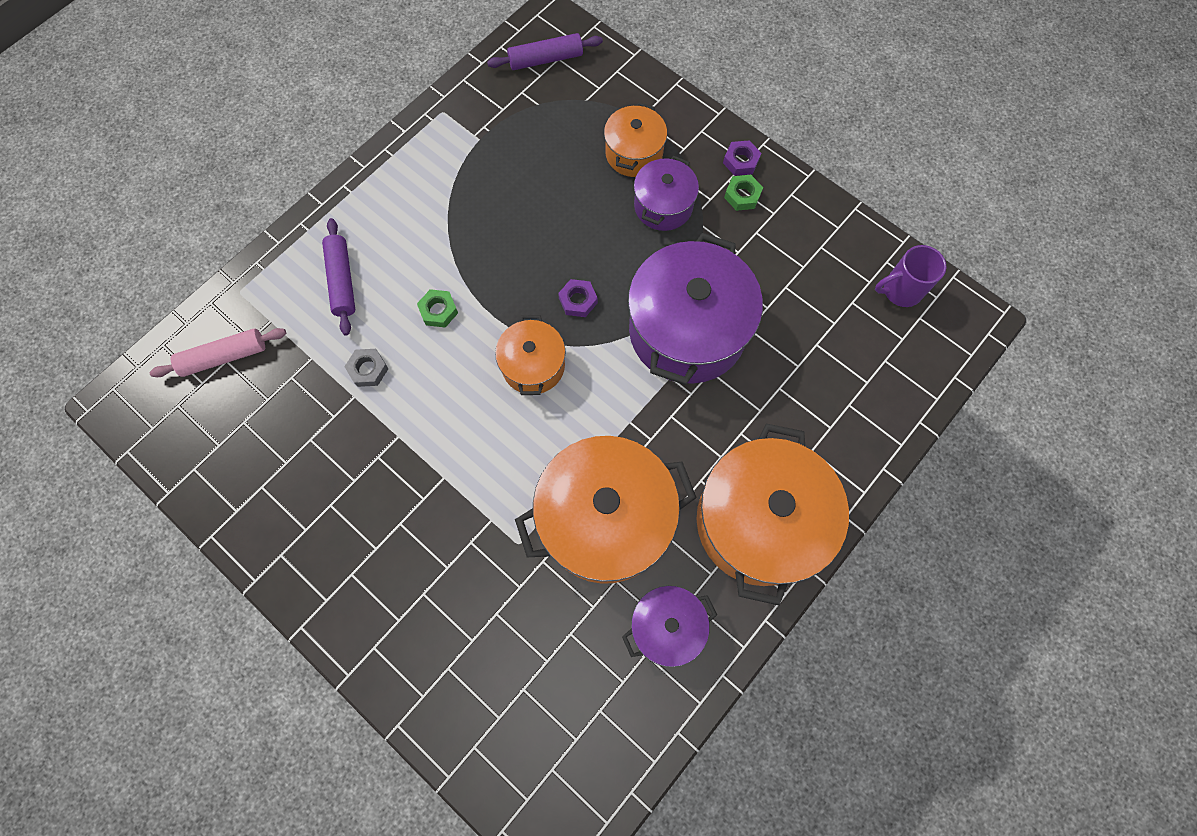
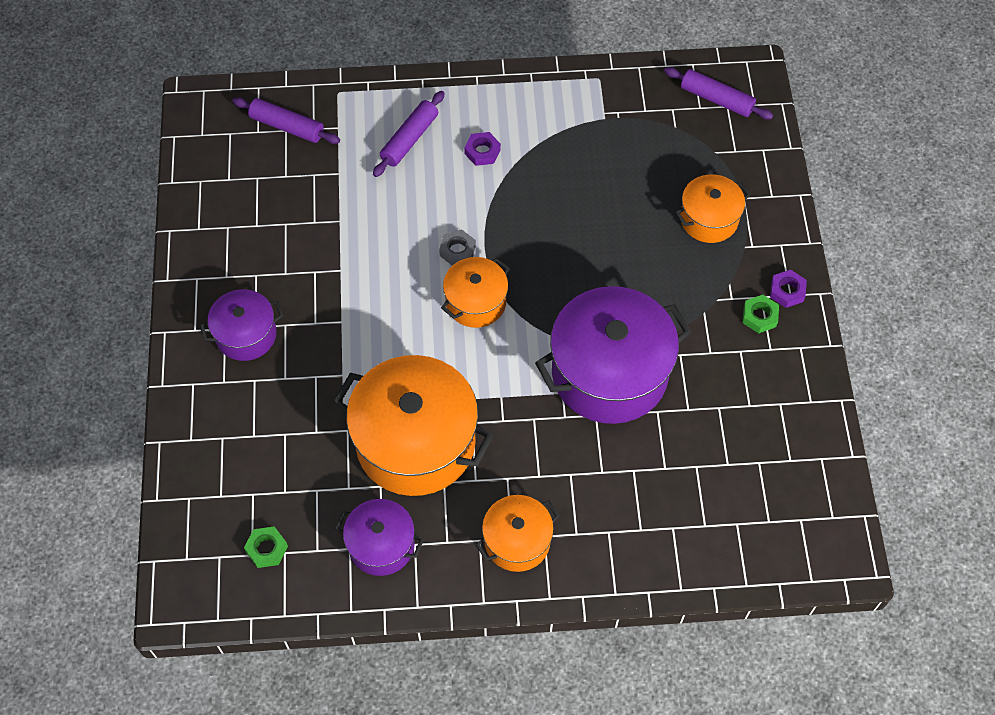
camera: 45 degrees right, 10 degrees down
pink rolling pin [149,328,286,377] -> purple rolling pin [232,97,340,144]
grey nut [344,349,388,387] -> grey nut moved to [439,229,476,265]
green nut [417,289,458,328] -> green nut moved to [244,526,288,568]
purple nut [558,279,598,317] -> purple nut moved to [464,132,501,166]
purple pot [634,156,699,231] -> purple pot moved to [200,289,283,361]
orange pot [696,424,849,605] -> orange pot [476,495,560,572], size x0.53
purple mug [875,245,946,307] -> none

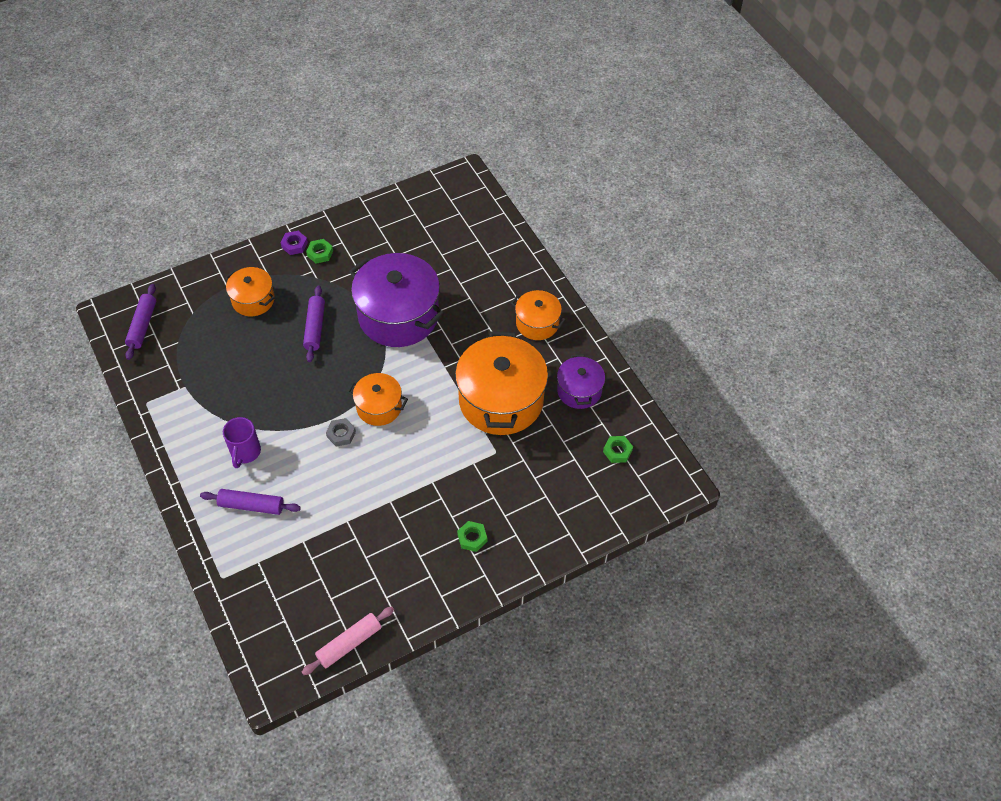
camera: 115 degrees left, 5 degrees down
purple pot [200,289,283,361] -> green nut [457,521,487,552]
purple rolling pin [232,97,340,144] -> purple rolling pin moved to [303,286,325,362]
purple nut [464,132,501,166] -> purple mug [223,417,261,468]
none -> pink rolling pin [302,607,394,675]

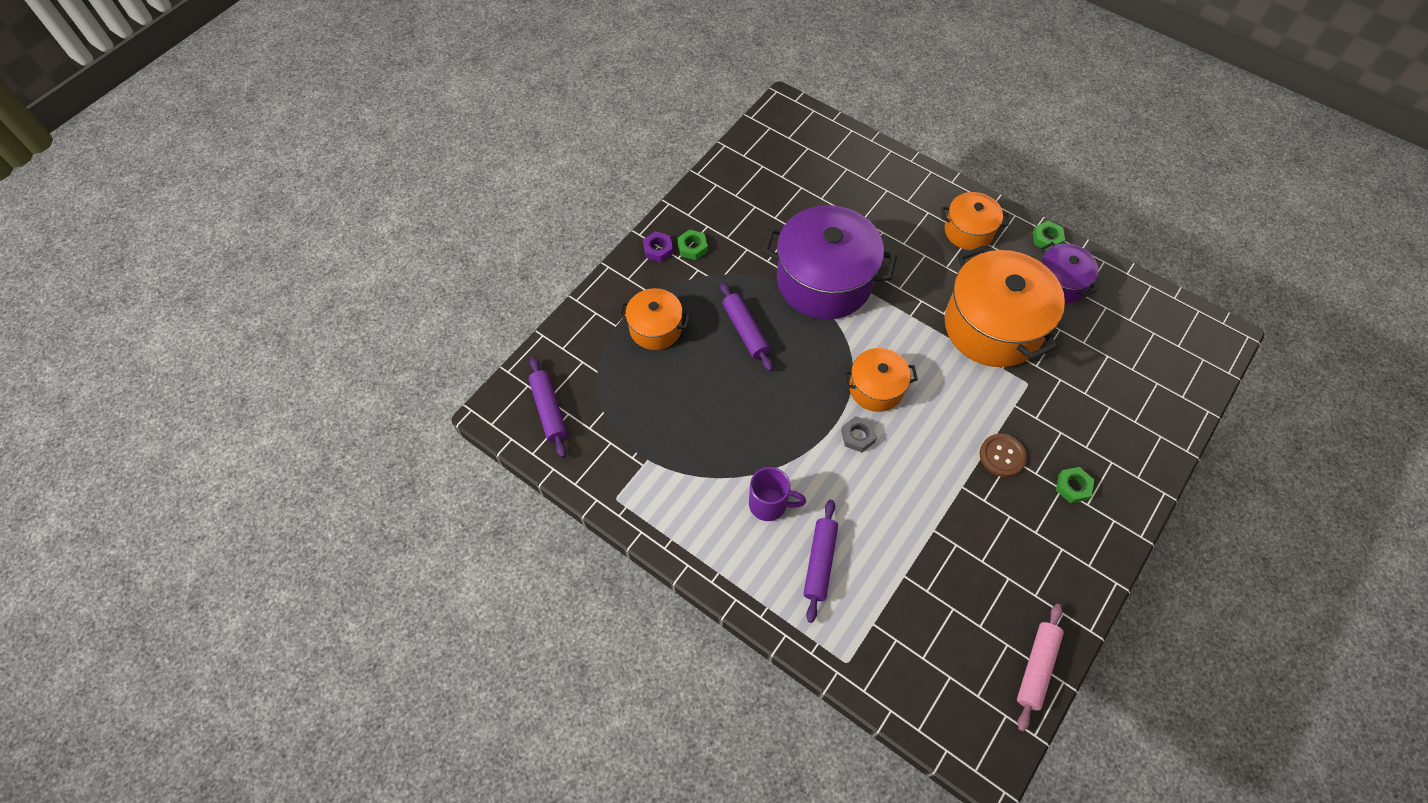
camera: 25 degrees left, 5 degrees up
purple rolling pin [200,489,301,515] -> purple rolling pin turned 60 degrees counterclockwise [803,499,838,623]
purple mug [223,417,261,468] -> purple mug turned 60 degrees counterclockwise [749,467,806,521]
green nut [603,436,633,463] -> green nut moved to [1033,221,1065,250]
none -> brown button [980,434,1027,477]

